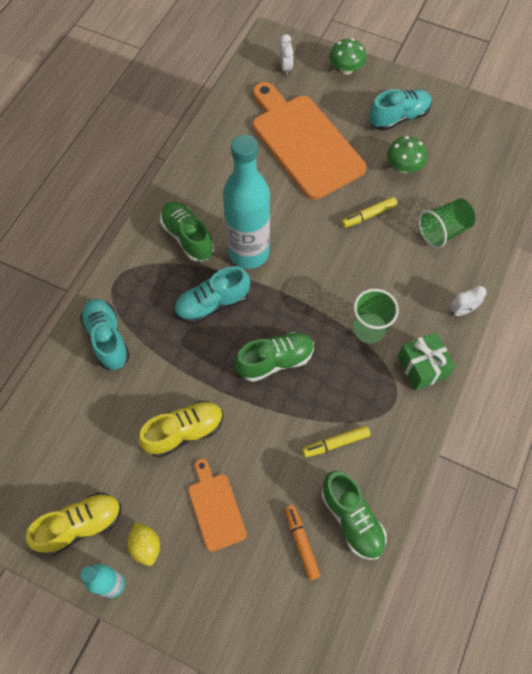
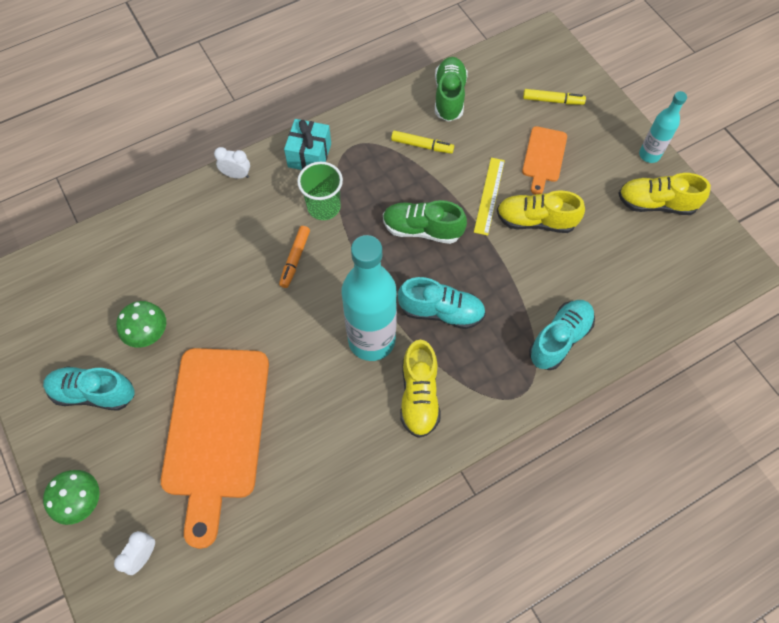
camera: 145 degrees left, 0 degrees up
turquoise shoe [80,299,130,370] -> turquoise shoe turned 150 degrees counterclockwise [529,300,595,370]
yellow lemon [127,522,160,566] -> none
green shoe [160,202,214,262] -> yellow shoe [400,340,440,438]
orange marker [285,505,321,581] -> orange marker moved to [279,226,310,288]
yellow marker [341,197,397,228] -> yellow marker moved to [523,89,586,105]
green gift [398,332,455,391] -> turquoise gift [284,119,331,170]
green cup [418,198,476,248] -> none
none -> yellow ruler [474,158,505,236]

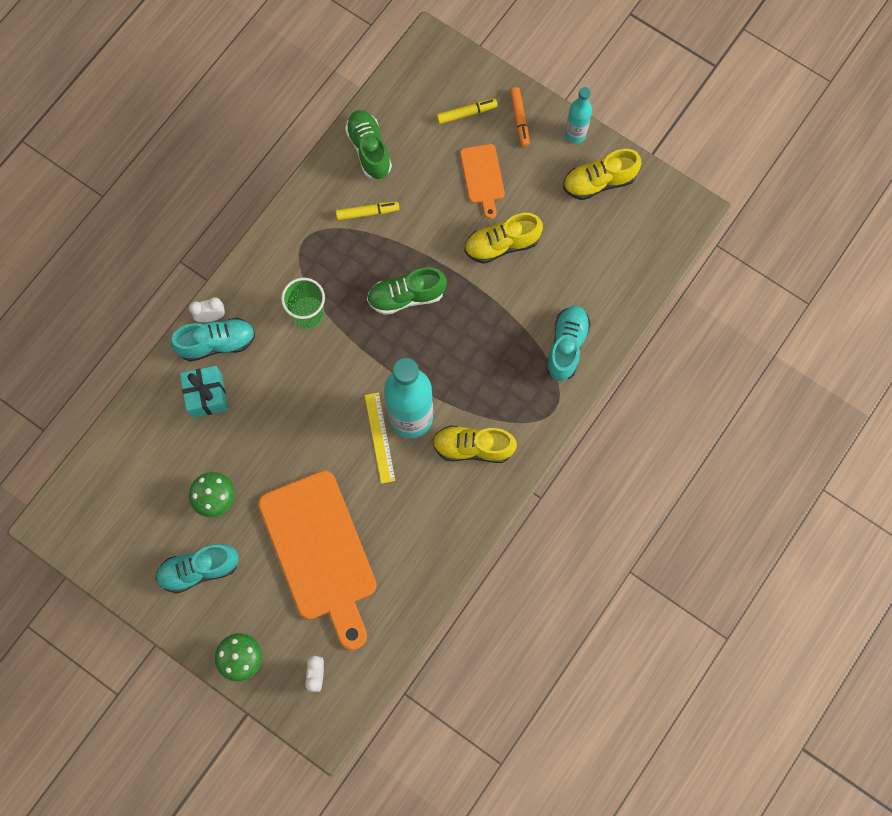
camera: 25 degrees left, 10 degrees up
orange marker [279,226,310,288] -> orange marker moved to [510,87,530,147]
turquoise gift [284,119,331,170] -> turquoise gift moved to [180,366,228,418]
turquoise shoe [398,277,486,329] -> turquoise shoe moved to [171,318,255,362]
yellow shoe [400,340,440,438] -> yellow shoe turned 120 degrees clockwise [433,425,517,463]
yellow ruler [474,158,505,236] -> yellow ruler moved to [365,392,395,484]

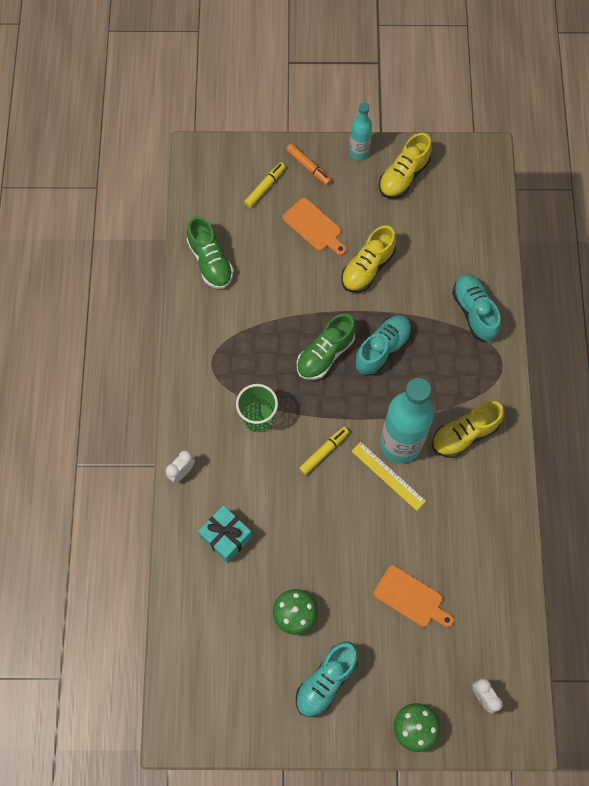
camera: 35 degrees left, 5 degrees down
turquoise shoe [171,318,255,362] -> turquoise shoe moved to [355,315,412,376]
orange cutting board [258,470,377,650] -> orange cutting board [374,565,454,627], size x0.48
yellow marker [336,202,399,220] -> yellow marker moved to [299,427,349,475]
green shoe [345,110,392,179] -> green shoe turned 150 degrees counterclockwise [187,216,234,289]

